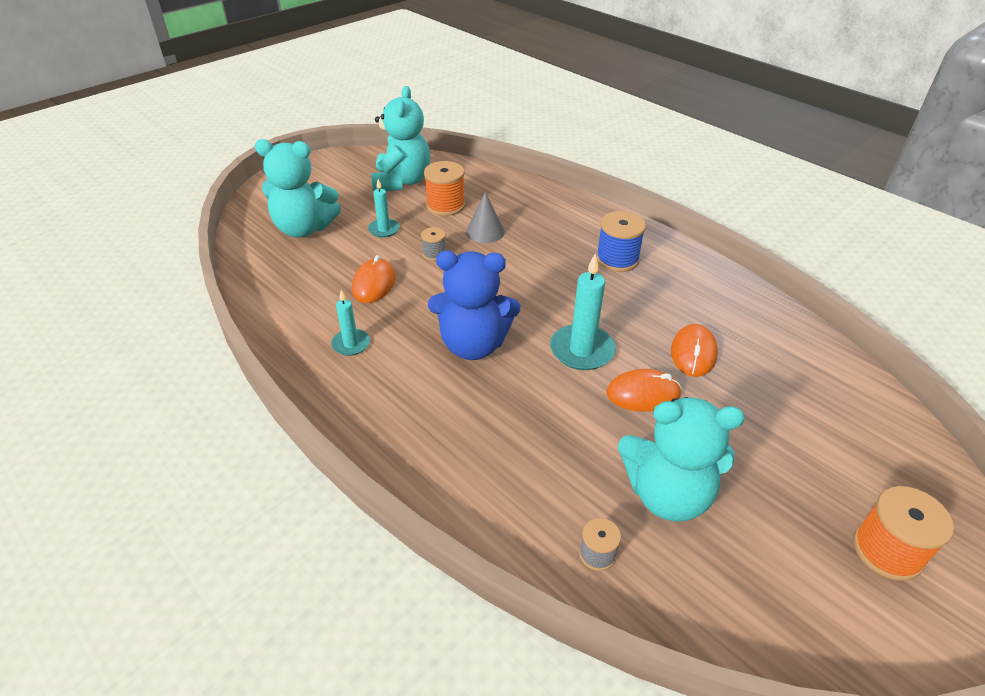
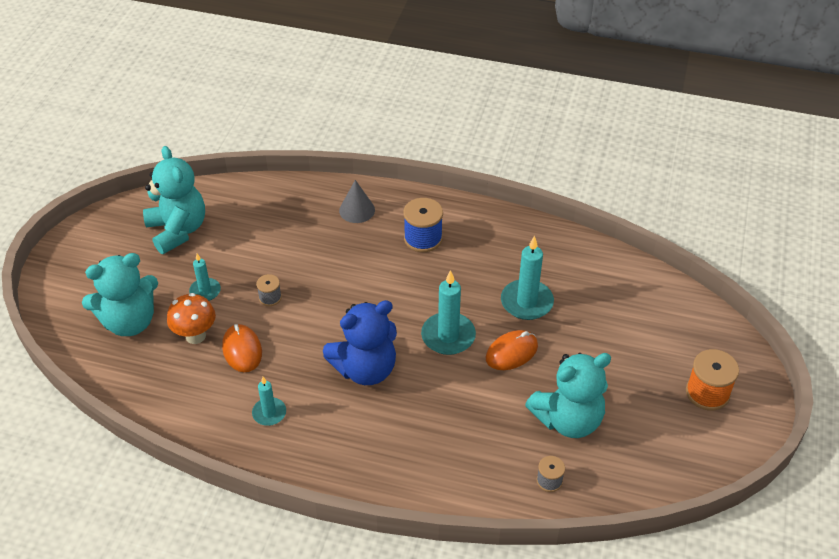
camera: 30 degrees left, 5 degrees up
orange spool [424,161,465,216] -> none
grey cone [466,192,505,243] -> grey cone moved to [339,180,375,223]
orange mouse [671,324,718,377] -> turquoise candle [501,235,554,320]
none -> orange mushroom [167,293,216,344]

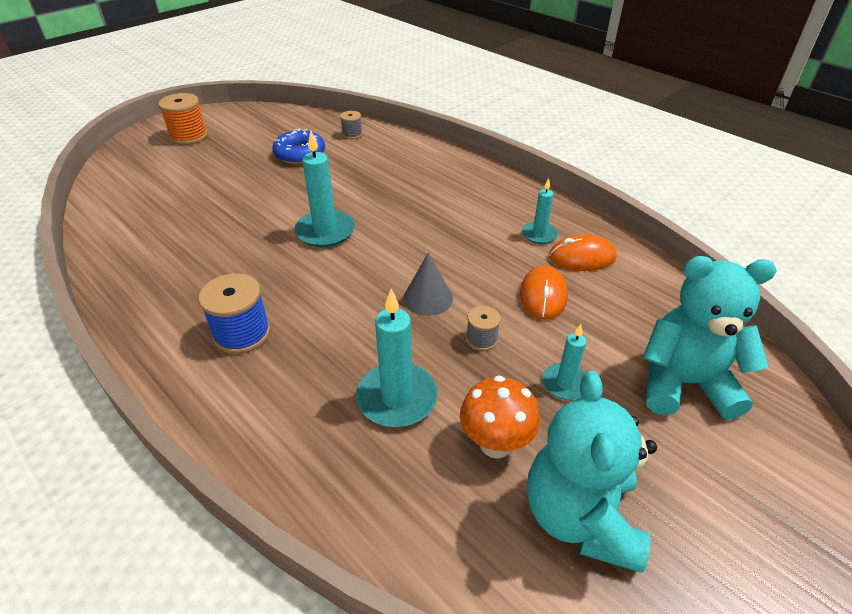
camera: 150 degrees left, 5 degrees down
orange mushroom [167,293,216,344] -> orange mushroom moved to [460,375,540,458]
blue teddy bear [323,300,397,385] -> none
grey cone [339,180,375,223] -> grey cone moved to [403,253,453,316]
orange mouse [486,330,538,370] -> orange mouse moved to [549,234,617,271]
turquoise candle [501,235,554,320] -> turquoise candle moved to [356,289,438,427]
turquoise teddy bear [525,353,611,438] -> blue donut [272,129,325,164]

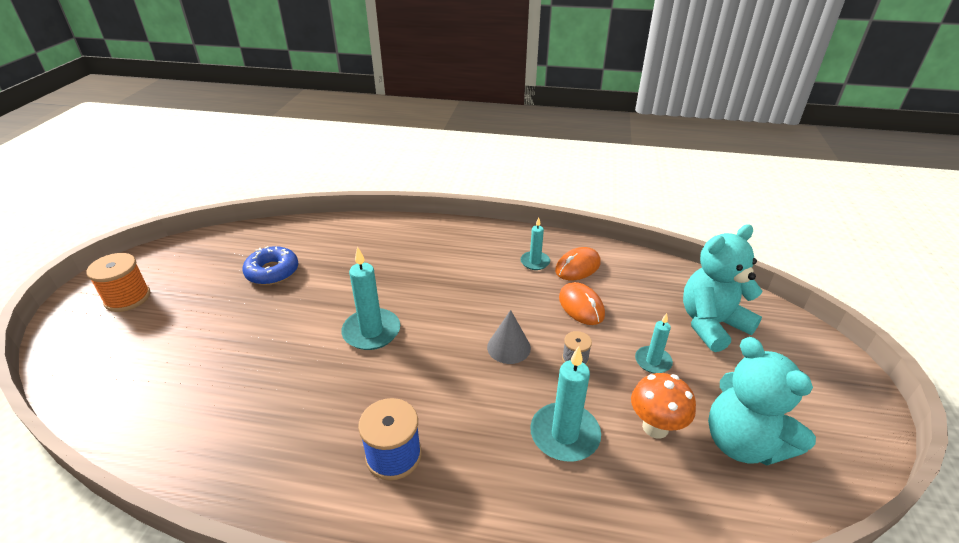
camera: 35 degrees left, 5 degrees down
grey spool [340,111,363,139] -> none

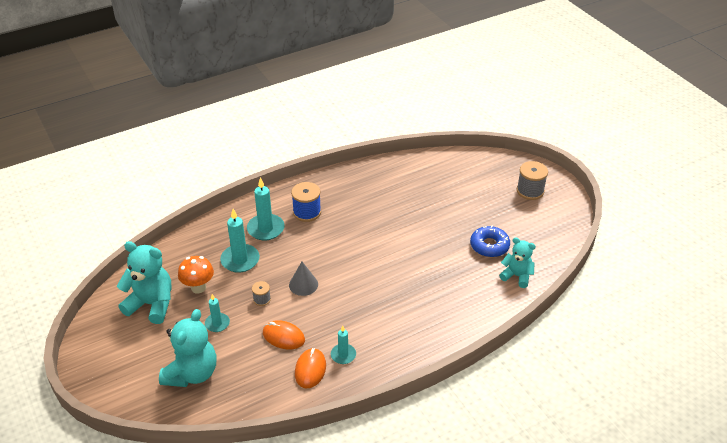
camera: 140 degrees right, 5 degrees up
orange spool [86,253,150,312] -> grey spool [517,161,548,200]
turquoise candle [341,246,400,350] -> turquoise candle moved to [247,177,285,240]
none -> turquoise teddy bear [499,237,536,288]

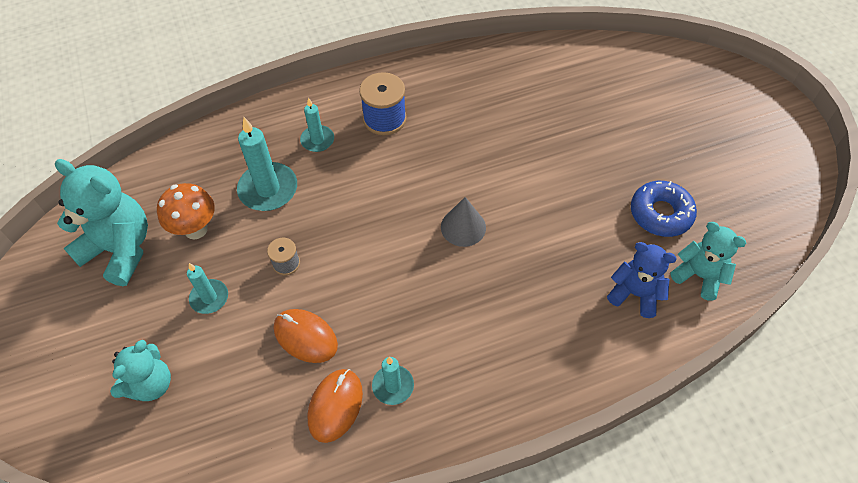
camera: 10 degrees right, 15 degrees up
turquoise teddy bear [159,309,217,387] -> turquoise teddy bear [110,340,171,401], size x0.62
turquoise candle [247,177,285,240] -> turquoise candle [300,98,334,152], size x0.59
grey cone [289,262,318,296] -> grey cone moved to [441,197,486,247]
grey spool [517,161,548,200] -> none
none -> blue teddy bear [607,242,677,318]

